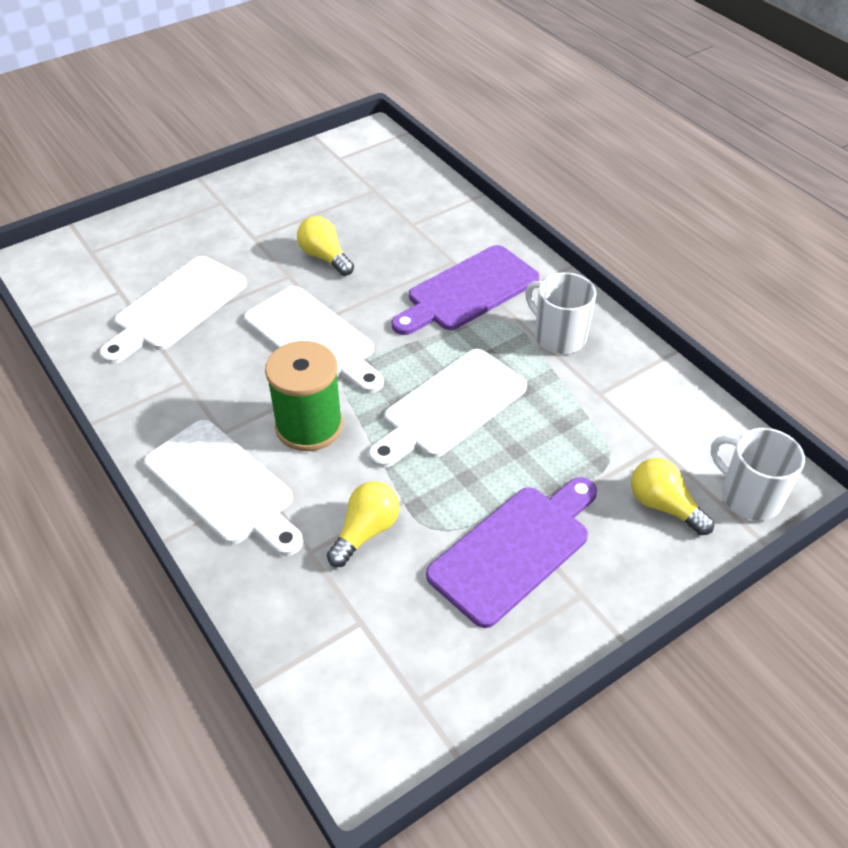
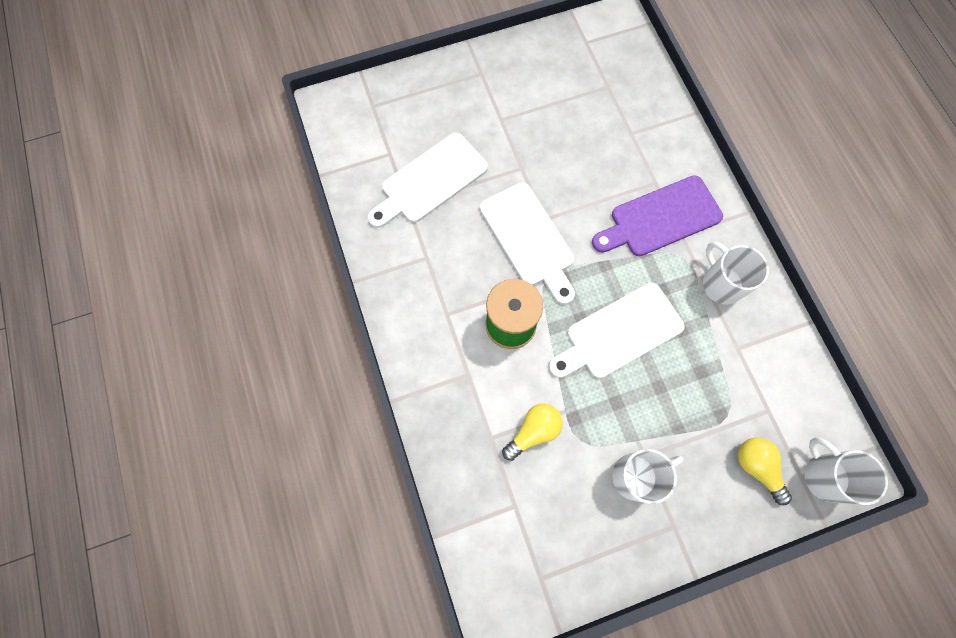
camera: 15 degrees right, 25 degrees up
white cutting board [144,420,303,556] -> none
yellow light bulb [297,216,354,276] -> none
purple cutting board [426,477,597,628] -> white mug [612,449,684,504]

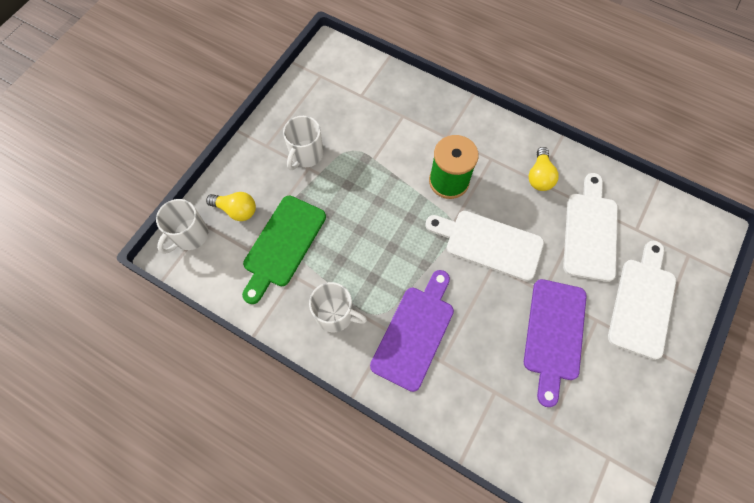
camera: 140 degrees right, 5 degrees down
yellow light bulb [502,404,563,461] -> yellow light bulb moved to [529,147,559,191]
white cutting board [549,283,685,378] -> white cutting board moved to [608,241,676,360]
white mug [805,437,888,505] -> white mug turned 105 degrees clockwise [156,199,208,254]
none -> green cutting board [242,195,326,304]
none -> purple cutting board [524,279,587,407]

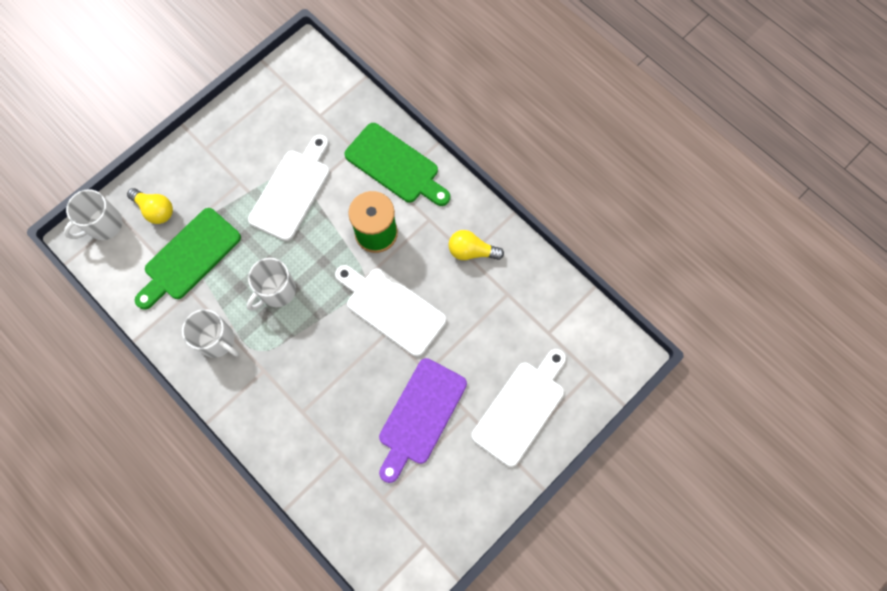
camera: 15 degrees right, 5 degrees up
white mug [283,116,323,170] -> white mug moved to [247,258,296,311]
purple cutting board [370,270,454,392] -> none
yellow light bulb [529,147,559,191] -> yellow light bulb turned 75 degrees clockwise [448,230,504,260]
white cutting board [563,173,618,282] -> white cutting board moved to [248,135,330,241]
none -> green cutting board [344,123,450,206]

